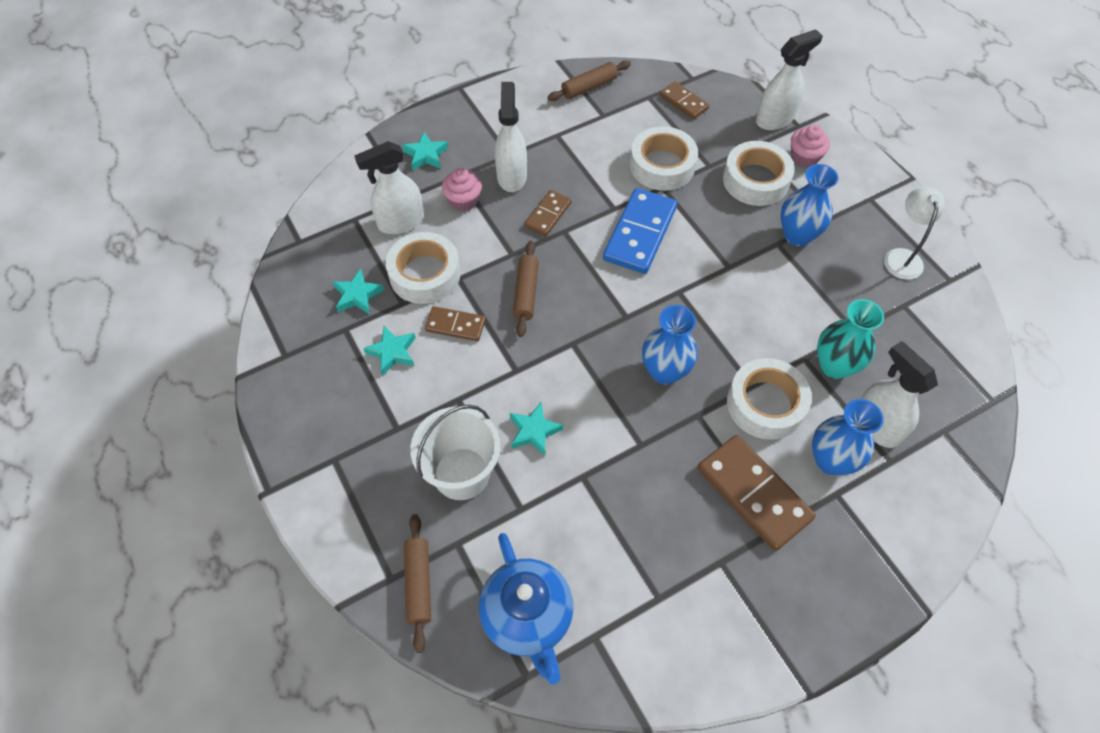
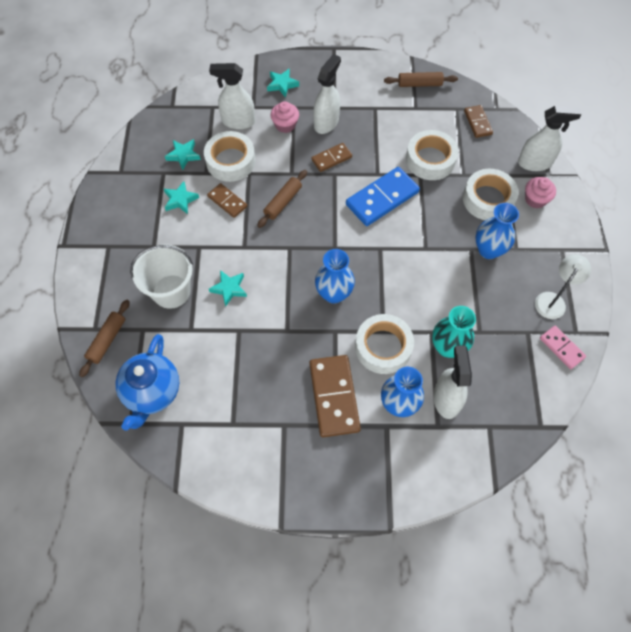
camera: 30 degrees right, 5 degrees up
none -> pink domino [540,325,586,369]

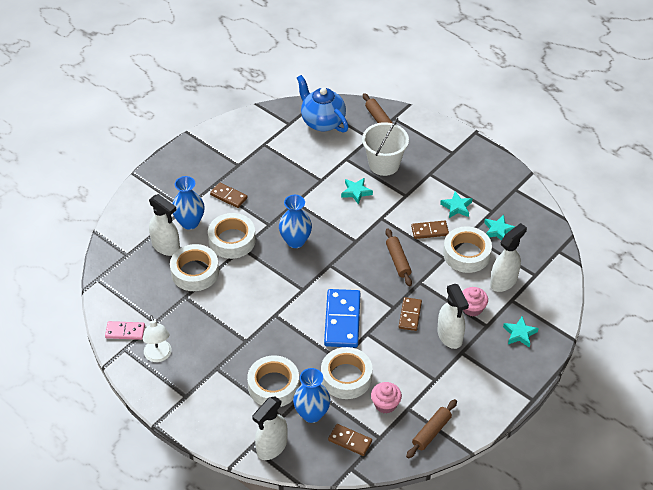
camera: 130 degrees right, 15 degrees down
brown domino [310,355,361,437] -> brown domino [210,182,248,208], size x0.56
turquoise vase [432,306,476,358] -> white tape [170,244,219,291]
blue vase [475,203,519,259] -> blue vase moved to [293,368,330,423]
pink cupcake [525,177,556,208] -> pink cupcake moved to [371,382,402,414]

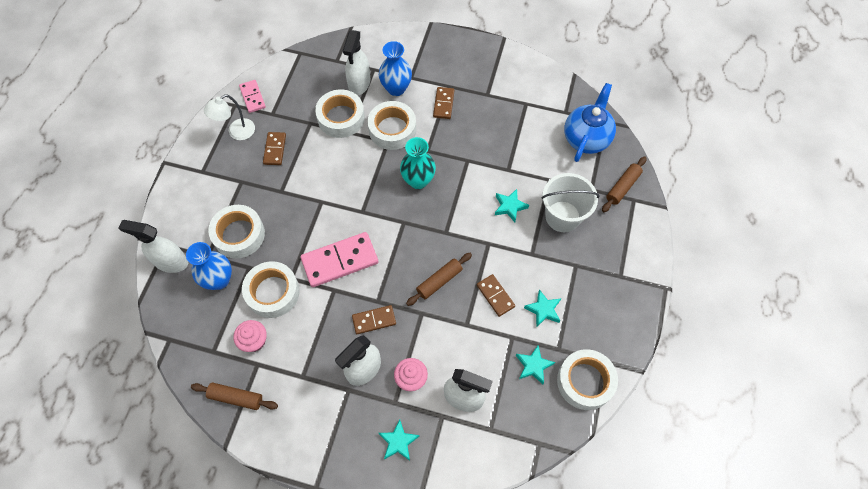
camera: 65 degrees right, 15 degrees up
blue vase [279,195,312,248] -> turquoise vase [400,137,436,189]
blue domino [324,289,361,348] -> pink domino [300,232,378,287]
brown domino [328,424,372,456] -> brown domino moved to [263,132,286,165]
white tape [443,226,492,273] -> white tape moved to [557,349,618,410]

